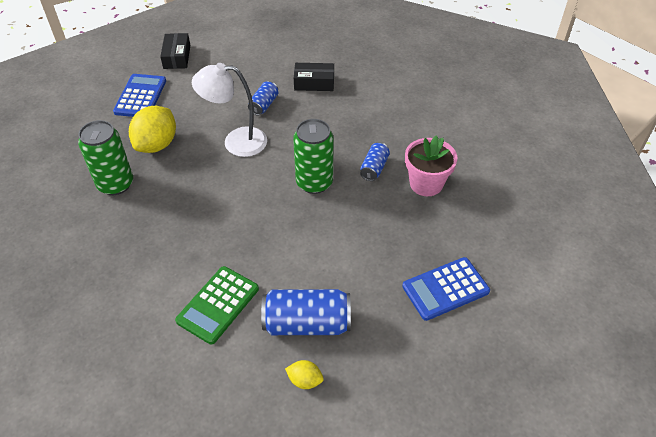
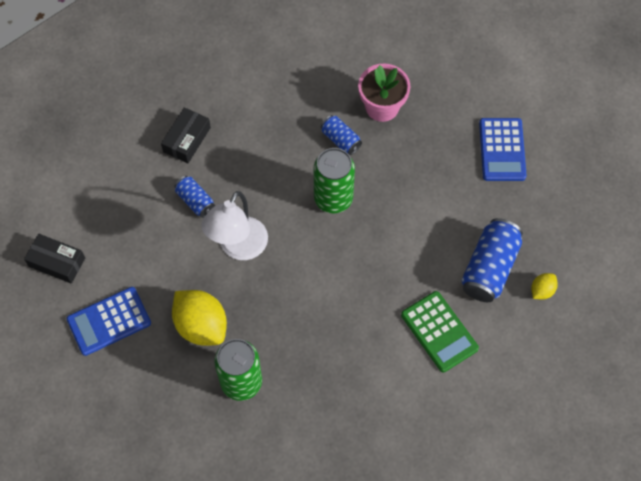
camera: 65 degrees left, 15 degrees up
blue calculator [113,74,166,117] -> blue calculator turned 60 degrees counterclockwise [67,287,151,356]

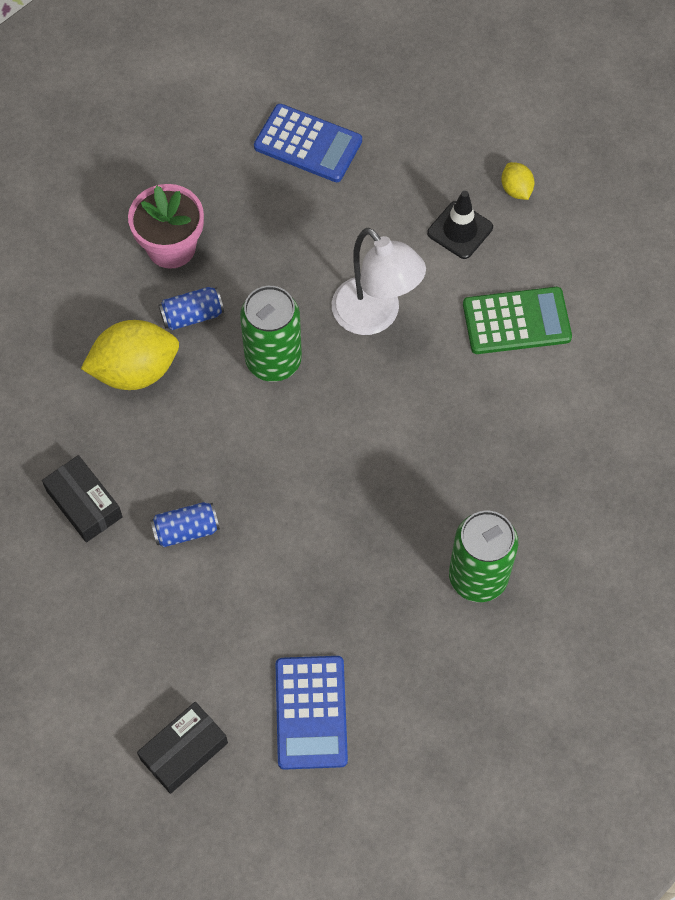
camera: 65 degrees left, 0 degrees up
yellow lemon [172,290,227,346] -> yellow lemon moved to [81,320,179,390]
white lamp [201,191,268,260] -> white lamp moved to [332,228,426,335]
blue can [461,218,523,302] -> black traffic cone [427,191,493,259]

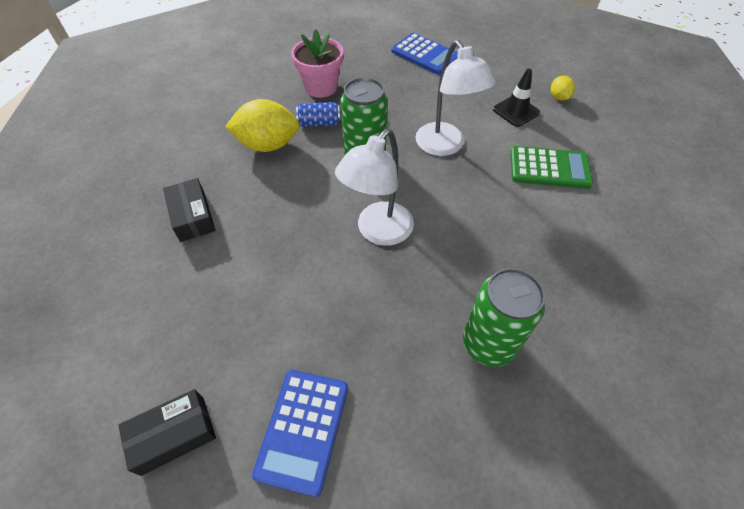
camera: 15 degrees right, 10 degrees down
blue can [150,502,220,547] -> none
none -> white lamp [335,129,414,246]

